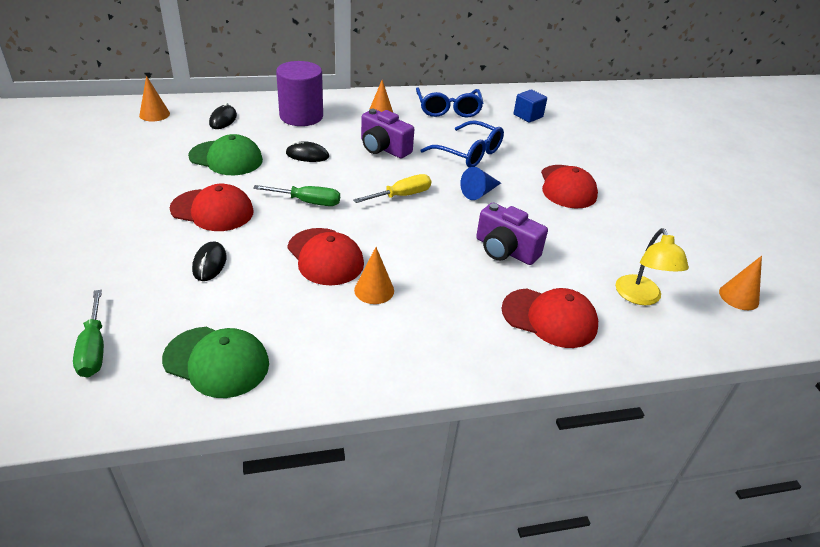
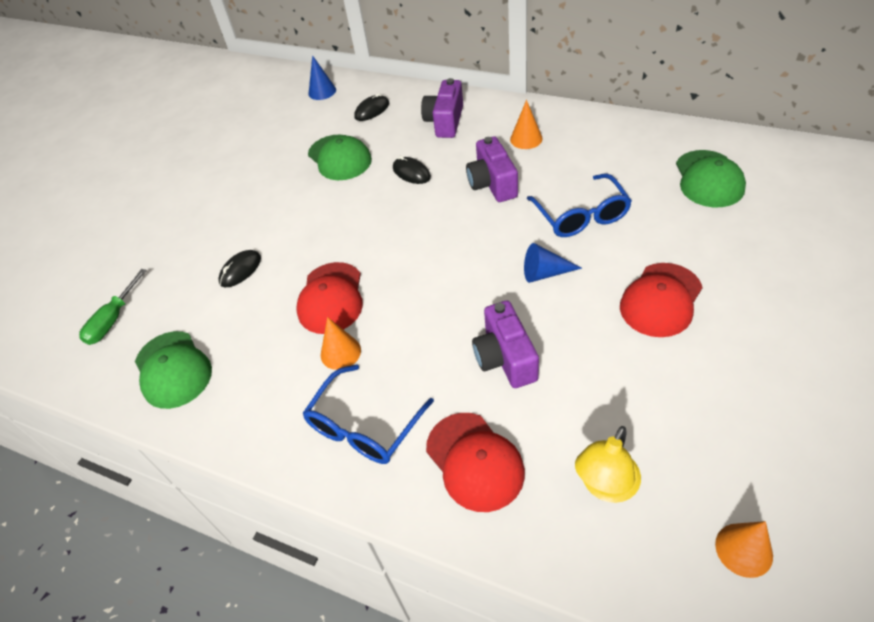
camera: 45 degrees right, 10 degrees up
orange cone [139,76,170,122] -> blue cone [308,55,336,100]
red cap [170,184,254,231] -> none
green screwdriver [253,185,340,206] -> none
purple cylinder [276,61,323,126] -> purple camera [421,78,463,138]
yellow screwdriver [353,174,431,203] -> none
blue glasses [416,88,483,118] -> blue glasses moved to [302,364,434,464]
blue cube [514,89,547,123] -> green cap [676,150,746,207]

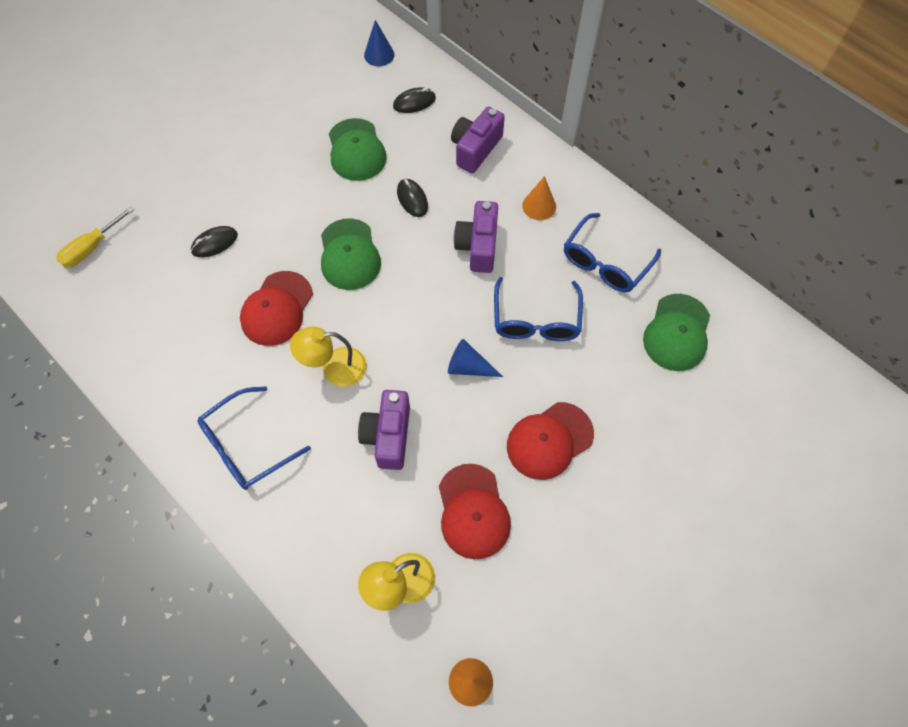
camera: 15 degrees right, 15 degrees up
green screwdriver [79,269,147,345] -> yellow screwdriver [56,206,134,268]
green cap [135,331,212,409] -> green cap moved to [321,218,381,290]
orange cone [321,317,361,370] -> none
red cap [426,413,525,512] -> red cap moved to [439,464,511,559]
none -> yellow lamp [290,327,367,387]
none -> blue glasses [564,213,661,292]

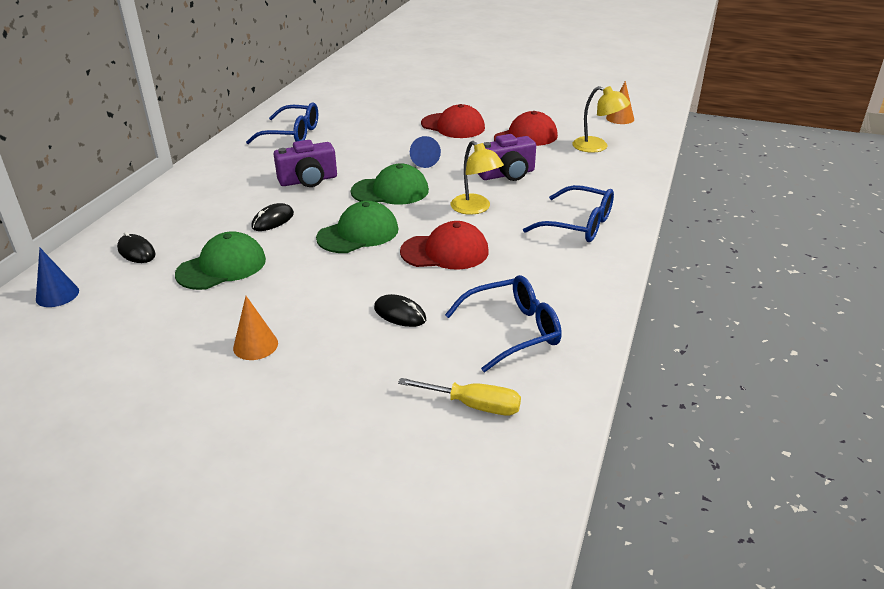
camera: 115 degrees left, 30 degrees down
purple camera [451,107,505,173] -> none
blue glasses [494,277,583,341] -> blue glasses moved to [445,275,562,372]
orange cone [522,176,556,220] -> orange cone moved to [233,296,278,360]
green cap [643,294,710,371] -> green cap moved to [351,164,429,205]

